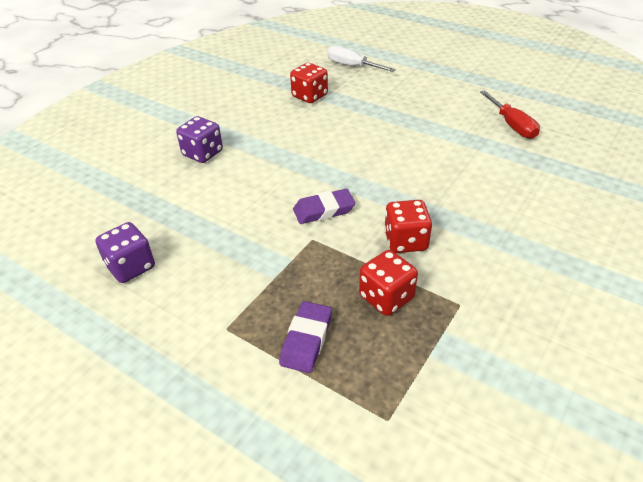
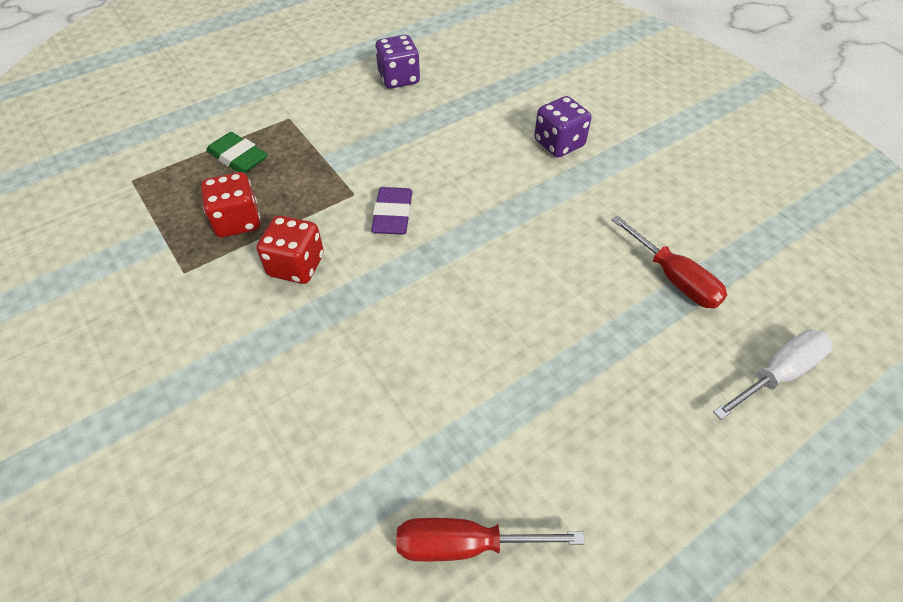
camera: 110 degrees right, 10 degrees up
purple eraser [279,301,332,373] -> green eraser [206,132,268,173]
red dice [290,63,328,103] -> red screwdriver [612,216,727,309]

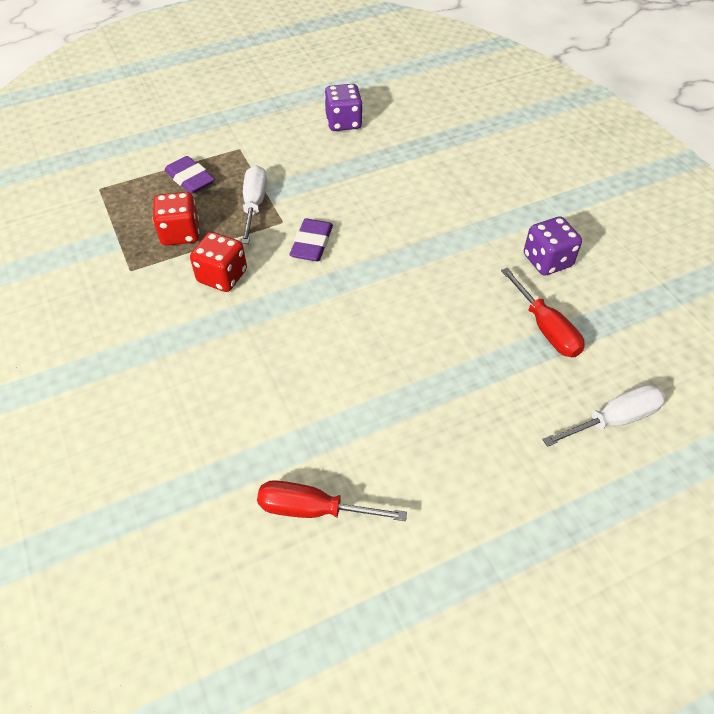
camera: 10 degrees right, 0 degrees up
green eraser [206,132,268,173] -> purple eraser [164,156,215,194]
purple dice [534,96,591,157] -> purple dice moved to [524,216,582,276]
none -> white screwdriver [241,165,267,244]

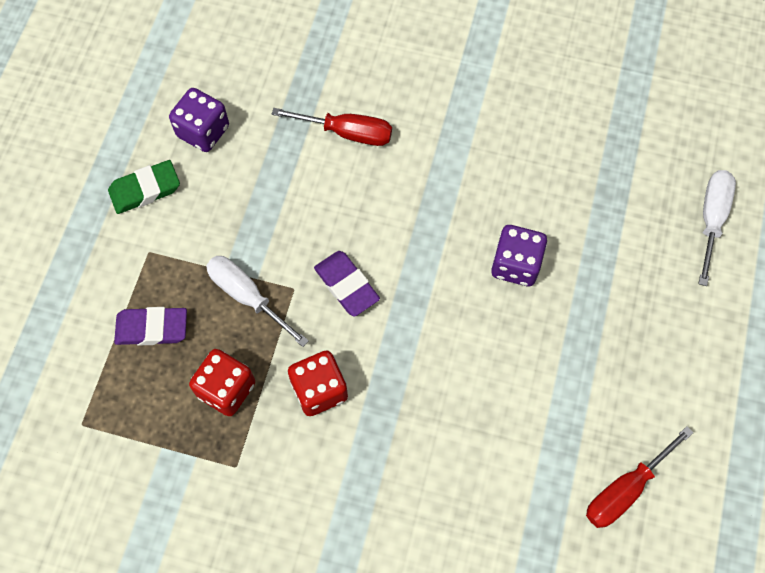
camera: 50 degrees left, 15 degrees up
red screwdriver [501,268,585,357] -> red screwdriver moved to [272,108,392,146]
purple dice [524,216,582,276] -> purple dice moved to [491,225,547,286]
none -> green eraser [108,160,180,214]

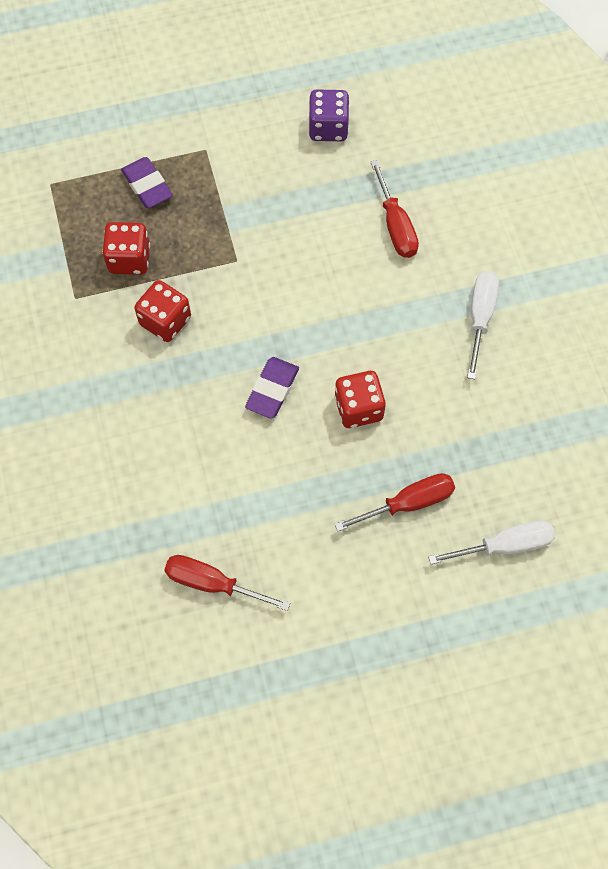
camera: 60 degrees right, 0 degrees up
green eraser [108,160,180,214] -> none
white screwdriver [206,256,309,347] -> white screwdriver moved to [467,271,499,379]
purple eraser [314,251,380,317] -> purple eraser moved to [245,357,299,419]
purple dice [491,225,547,286] -> red dice [334,371,386,428]
none -> red screwdriver [335,473,455,531]

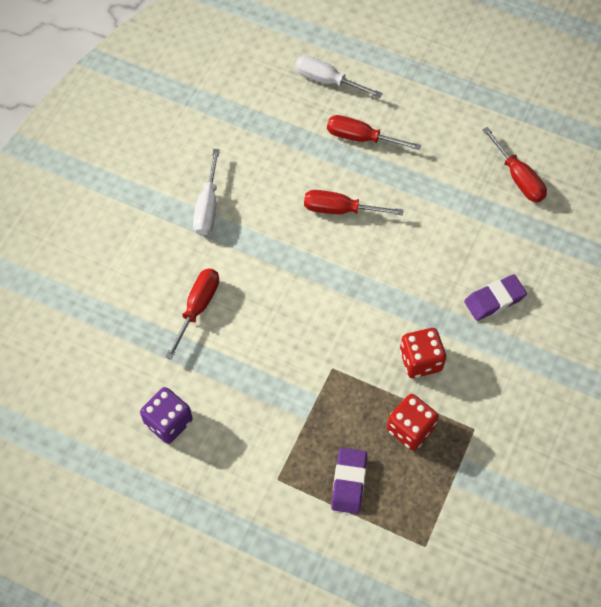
camera: 140 degrees left, 5 degrees down
purple eraser [245,357,299,419] -> purple eraser moved to [464,274,527,321]
red dice [334,371,386,428] -> red screwdriver [304,190,403,216]
white screwdriver [467,271,499,379] -> white screwdriver turned 45 degrees counterclockwise [193,149,220,236]

